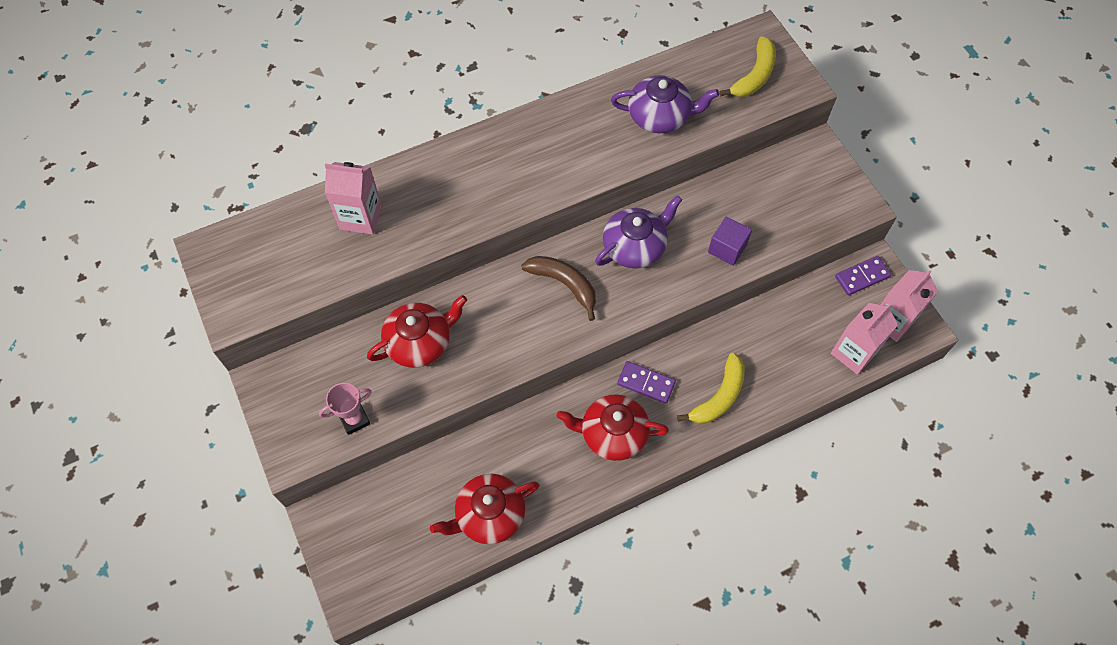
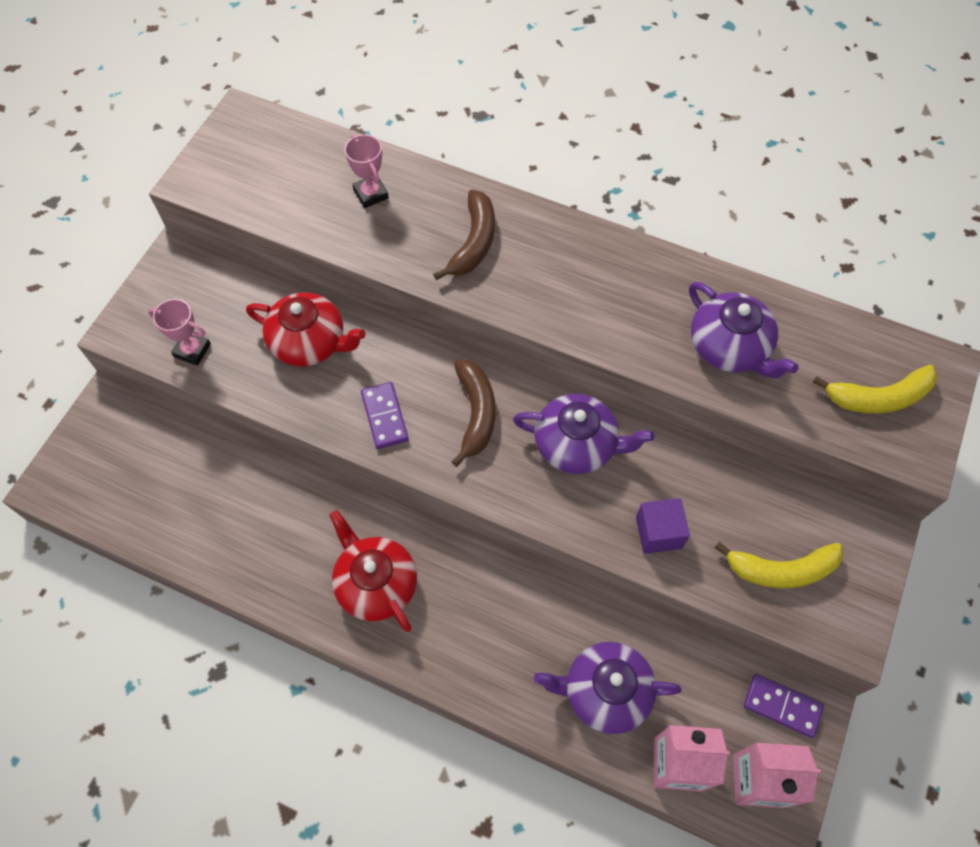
camera: 50 degrees right, 0 degrees up
pink carton [325,162,382,235] -> pink trophy [345,134,389,208]
red teapot [430,474,539,544] -> none
purple domino [617,361,676,404] -> purple domino moved to [361,382,409,449]
yellow banana [677,353,745,424] -> yellow banana moved to [714,542,843,588]
none -> brown banana [433,189,495,280]
none -> purple teapot [534,642,682,734]

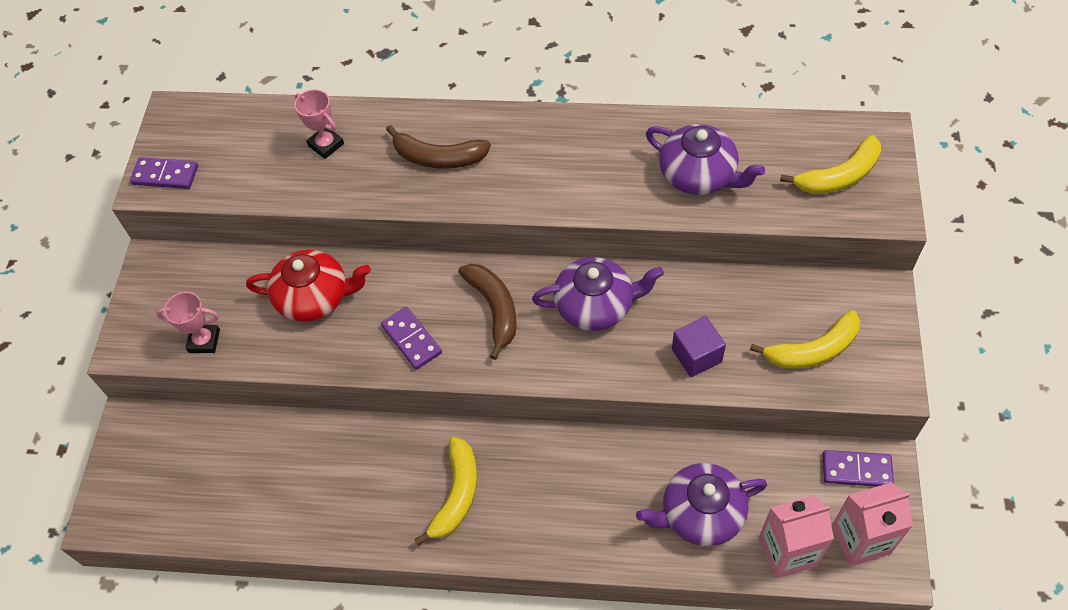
camera: 15 degrees left, 5 degrees down
red teapot [330,510,417,632] -> yellow banana [414,437,477,546]
brown banana [433,189,495,280] -> brown banana turned 105 degrees clockwise [386,125,491,169]
none -> purple domino [130,157,198,189]

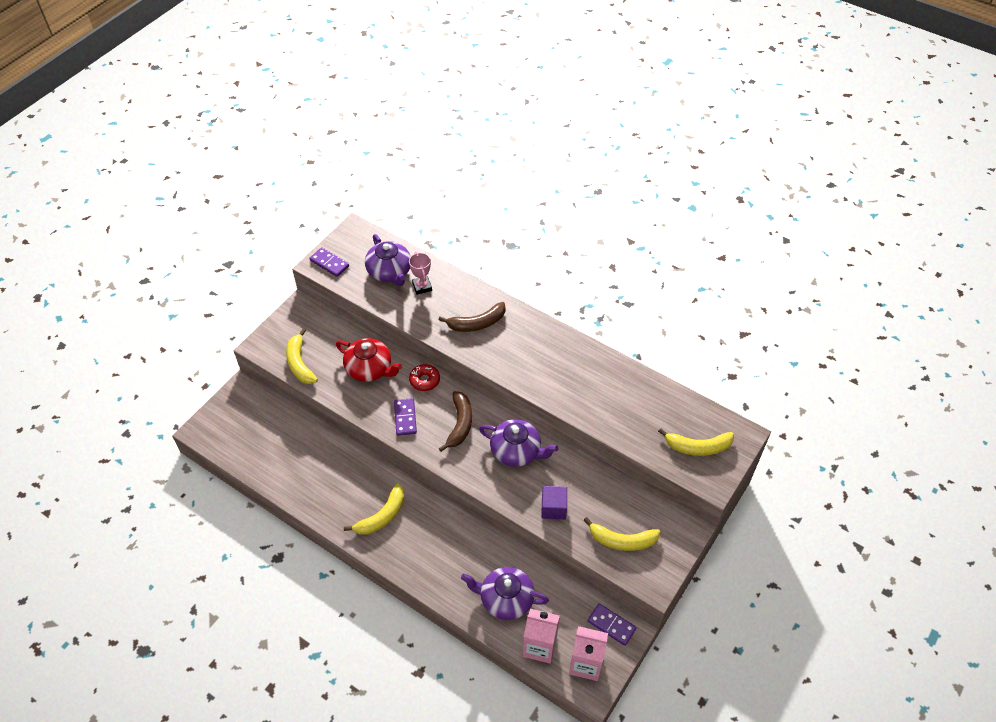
camera: 25 degrees right, 5 degrees down
pink trophy [156,292,220,353] -> yellow banana [286,329,318,384]
brown banana [386,125,491,169] -> brown banana turned 60 degrees counterclockwise [439,302,506,332]
purple teapot [646,124,765,195] -> purple teapot moved to [365,234,411,286]
none -> red donut [409,364,440,391]

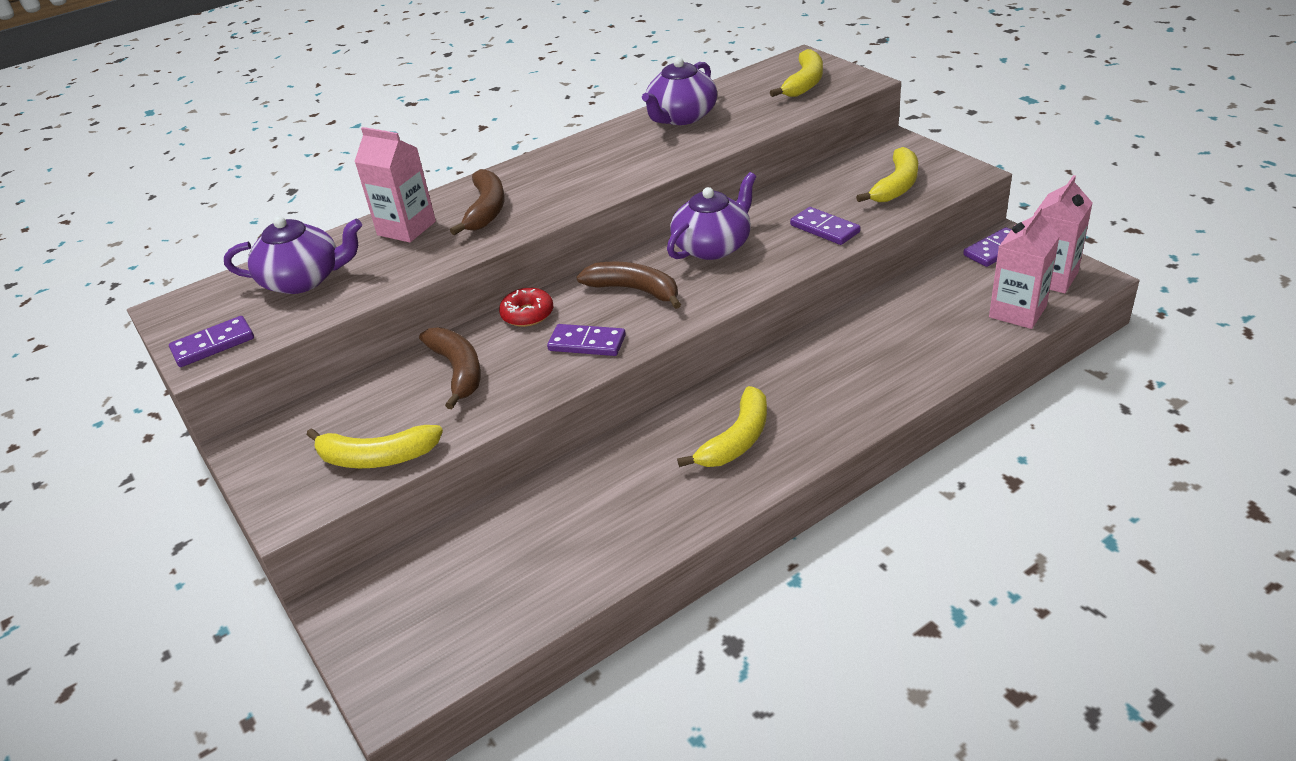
camera: 65 degrees left, 15 degrees down
red teapot [336,338,402,382] -> brown banana [419,327,481,409]
yellow banana [344,484,404,535] -> yellow banana turned 60 degrees clockwise [677,386,767,467]
pink trophy [409,252,432,295] -> none
purple teapot [461,567,549,620] -> purple teapot moved to [642,57,717,125]
purple cube [541,486,567,519] -> purple domino [790,207,860,245]
none -> pink carton [354,127,436,243]

